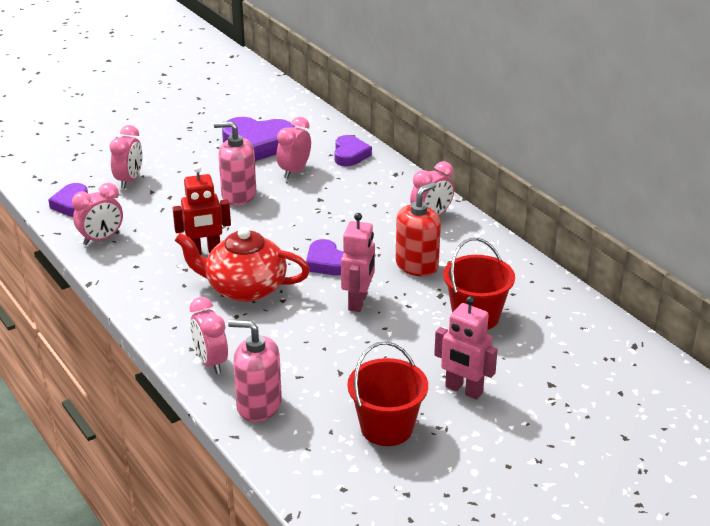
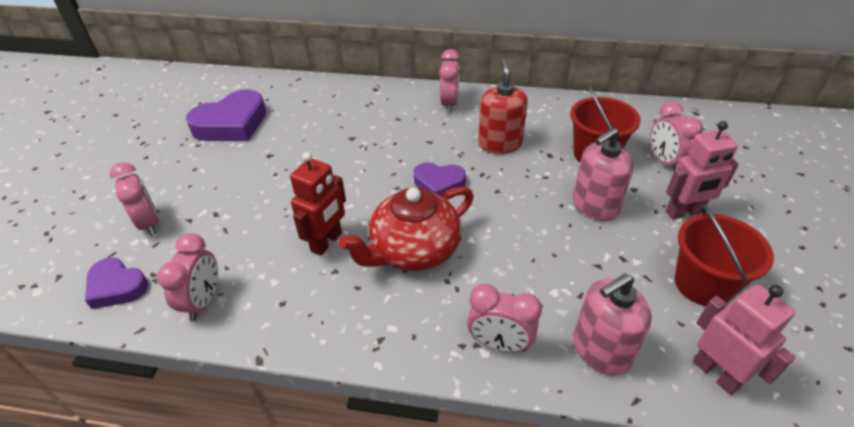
camera: 45 degrees left, 10 degrees up
pink soap dispenser [214,121,256,205] -> pink soap dispenser moved to [573,128,634,221]
pink clock [277,117,311,178] -> pink clock moved to [650,102,703,170]
purple heart [334,135,372,166] -> none
pink robot [341,213,375,312] -> pink robot moved to [693,284,795,395]

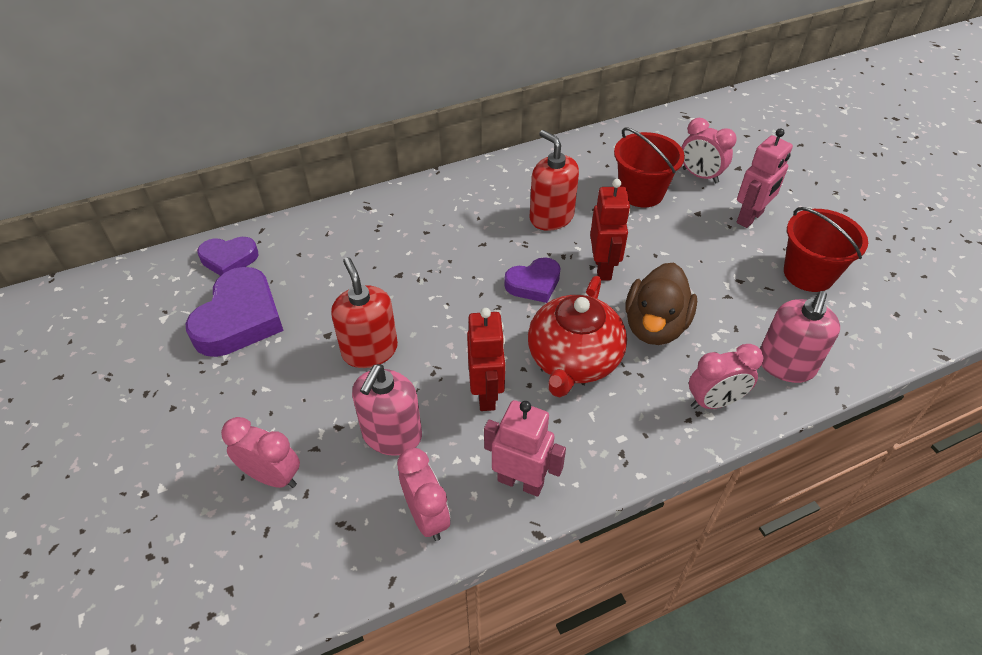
camera: 35 degrees left, 5 degrees up
purple heart [85,258,149,309] -> purple heart moved to [197,237,259,276]
pink clock [439,49,460,113] -> none
pink soap dispenser [573,128,634,221] -> pink soap dispenser moved to [352,364,422,456]
pink robot [693,284,795,395] -> pink robot moved to [484,400,566,497]
none -> red soap dispenser [331,257,398,368]
none -> red robot [590,179,630,281]
none -> brown duck [626,263,697,345]

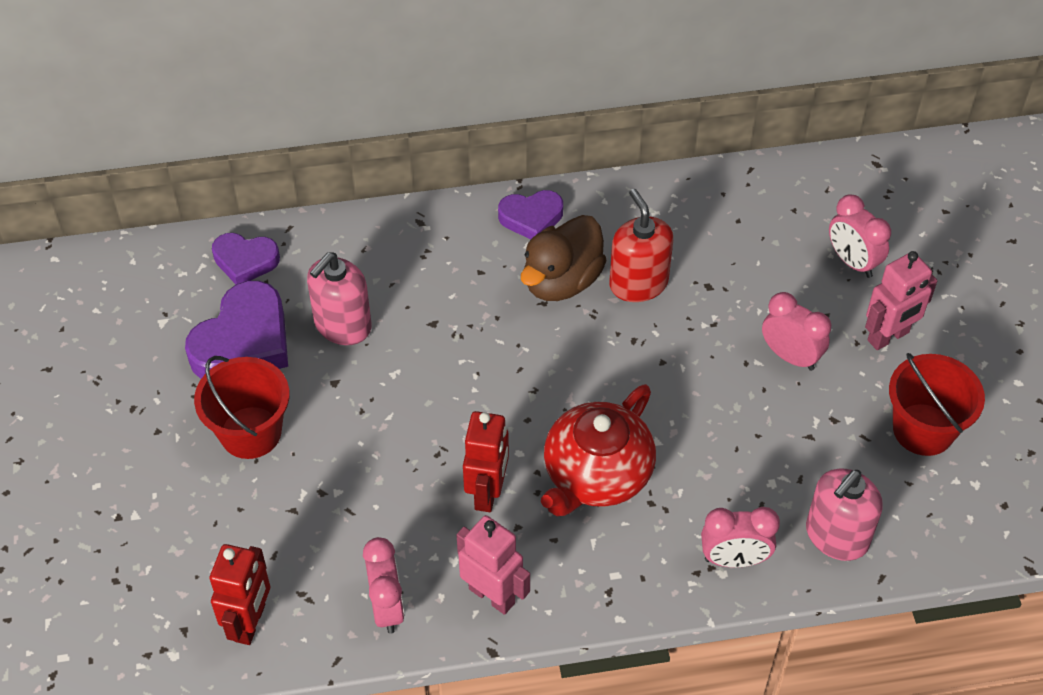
camera: 15 degrees right, 5 degrees up
pink clock [221,417,300,488] -> pink clock moved to [762,292,831,371]
red soap dispenser [331,257,398,368] -> none
pink soap dispenser [352,364,422,456] -> pink soap dispenser moved to [307,252,372,345]
purple heart [504,257,560,303] -> purple heart moved to [498,190,563,239]
red robot [590,179,630,281] -> red robot moved to [209,544,270,645]
red bucket [614,127,685,208] -> red bucket moved to [194,356,290,459]
brown duck [626,263,697,345] -> brown duck moved to [521,215,607,301]

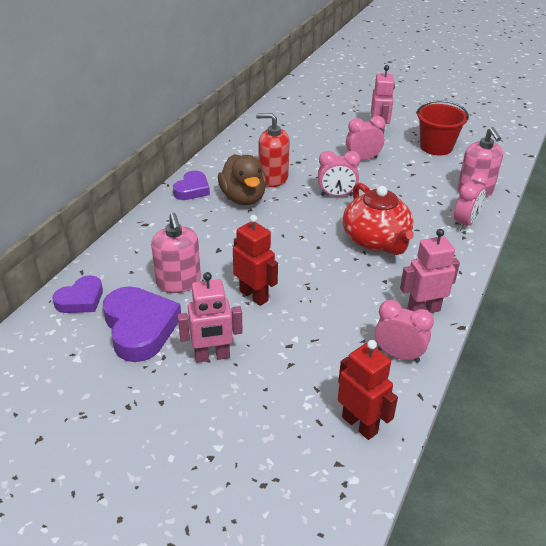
camera: 55 degrees left, 15 degrees down
red bucket [194,356,290,459] -> pink robot [178,272,243,363]
red robot [463,411,509,512] -> red robot moved to [233,215,278,306]
pink clock [829,194,891,278] -> pink clock moved to [318,151,361,196]

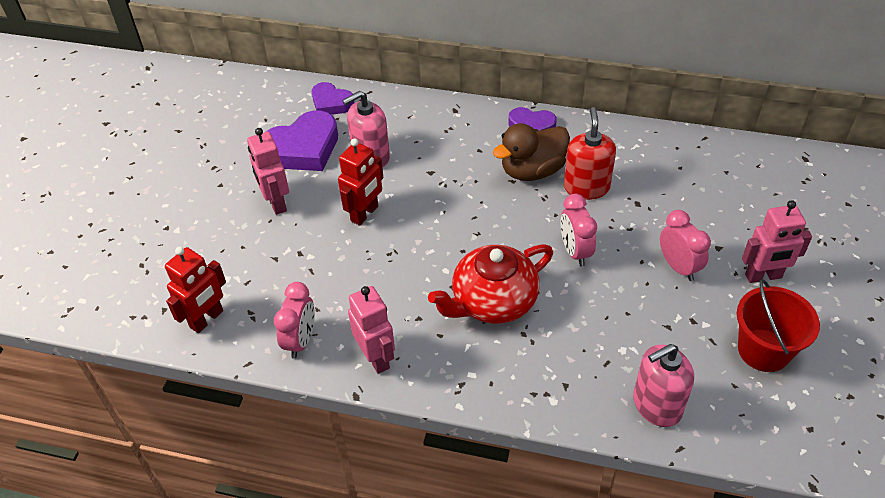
camera: 80 degrees right, 10 degrees up
pink clock [454,172,488,231] -> none

